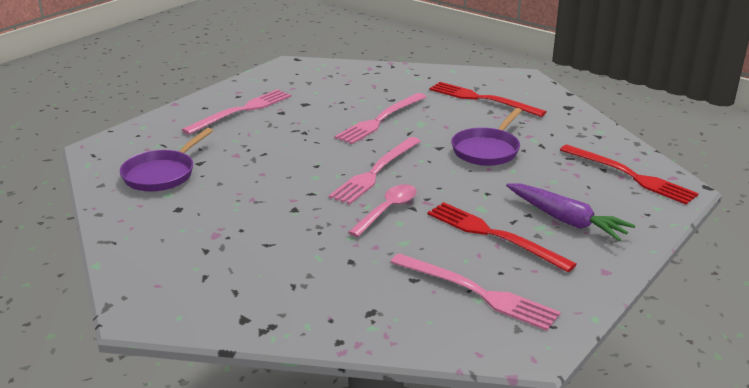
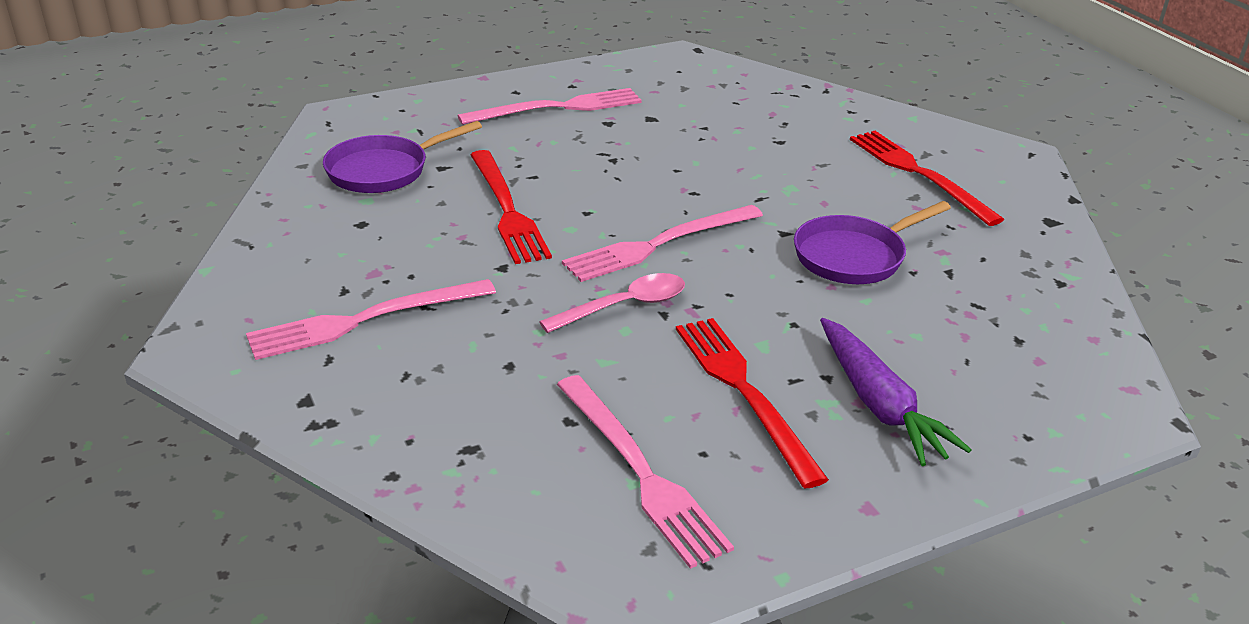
camera: 25 degrees right, 5 degrees up
pink fork [334,93,426,144] -> pink fork moved to [246,279,496,360]
red fork [560,145,699,204] -> red fork moved to [470,150,552,264]

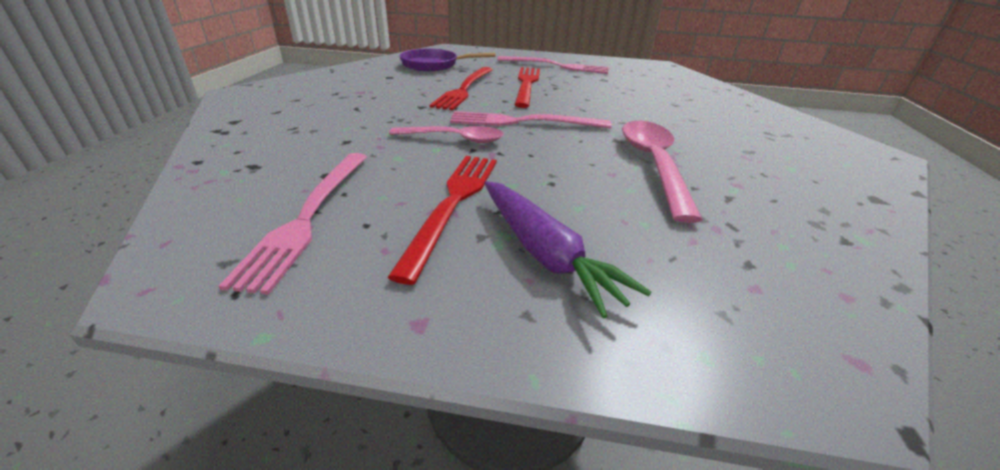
camera: 35 degrees right, 0 degrees up
pink fork [246,279,496,360] -> none
purple pan [794,201,951,284] -> pink spoon [622,121,703,223]
purple carrot [820,318,971,466] -> purple carrot turned 45 degrees counterclockwise [484,181,651,318]
red fork [850,131,1004,226] -> red fork moved to [515,67,540,108]

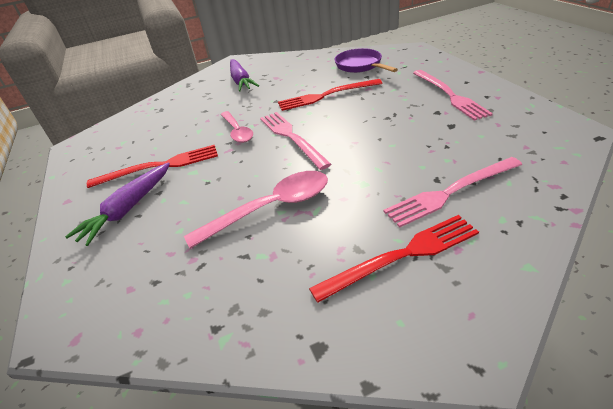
camera: 65 degrees right, 5 degrees up
pink fork [219,153,367,295] -> pink fork moved to [383,157,522,227]
red fork [515,67,540,108] -> red fork moved to [309,215,479,303]
none -> purple carrot [230,59,259,92]

